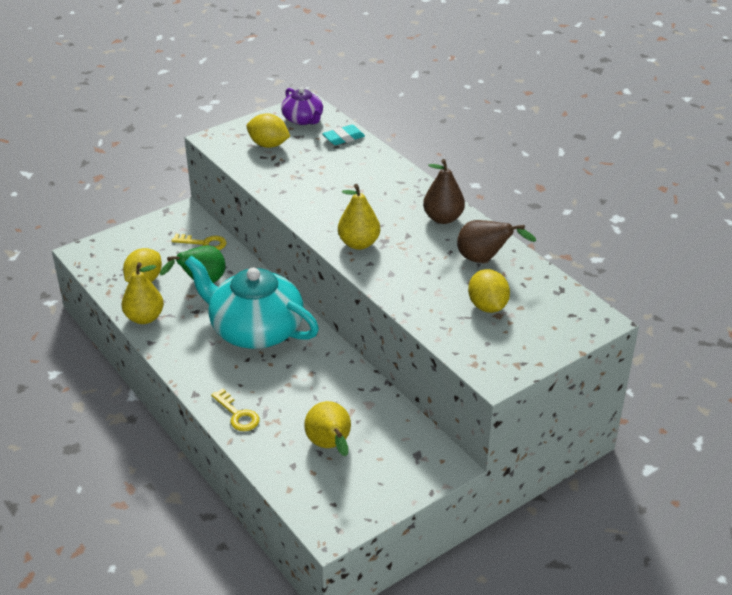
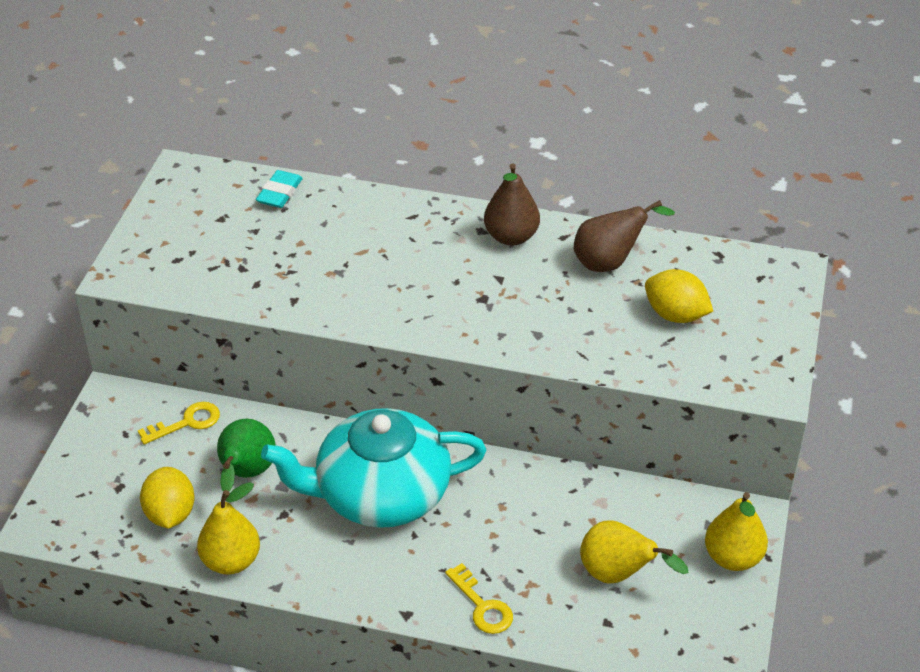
camera: 40 degrees left, 5 degrees up
yellow key [211,389,259,431] -> yellow key turned 45 degrees clockwise [445,563,513,634]
yellow lemon [247,113,290,148] -> none
purple teapot [281,87,323,125] -> none
yellow pear [338,184,380,250] -> yellow pear moved to [705,492,768,571]

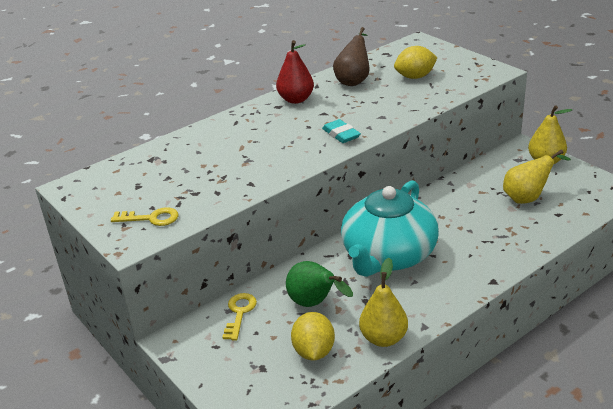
camera: 50 degrees left, 10 degrees down
yellow lemon [140,467,195,529] -> yellow lemon turned 60 degrees clockwise [291,312,335,360]
turquoise eraser [256,170,303,208] -> turquoise eraser moved to [322,119,361,143]
yellow key [445,563,513,634] -> yellow key moved to [111,207,179,226]
brown pear [484,163,540,246] -> red pear [276,40,314,104]

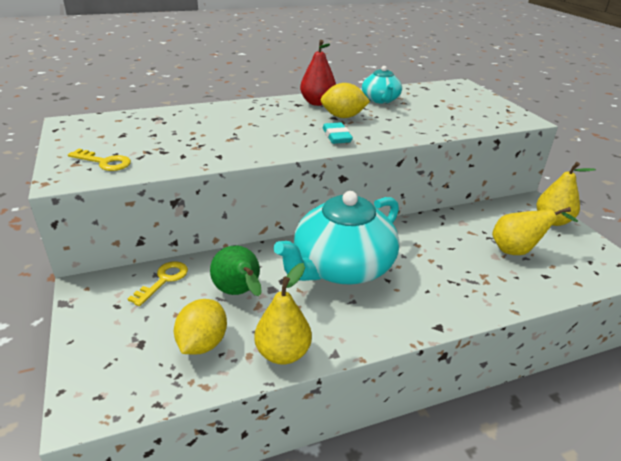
camera: 15 degrees right, 0 degrees up
brown pear [333,27,370,86] -> turquoise teapot [362,66,402,104]
yellow lemon [394,46,437,79] -> yellow lemon moved to [321,83,370,118]

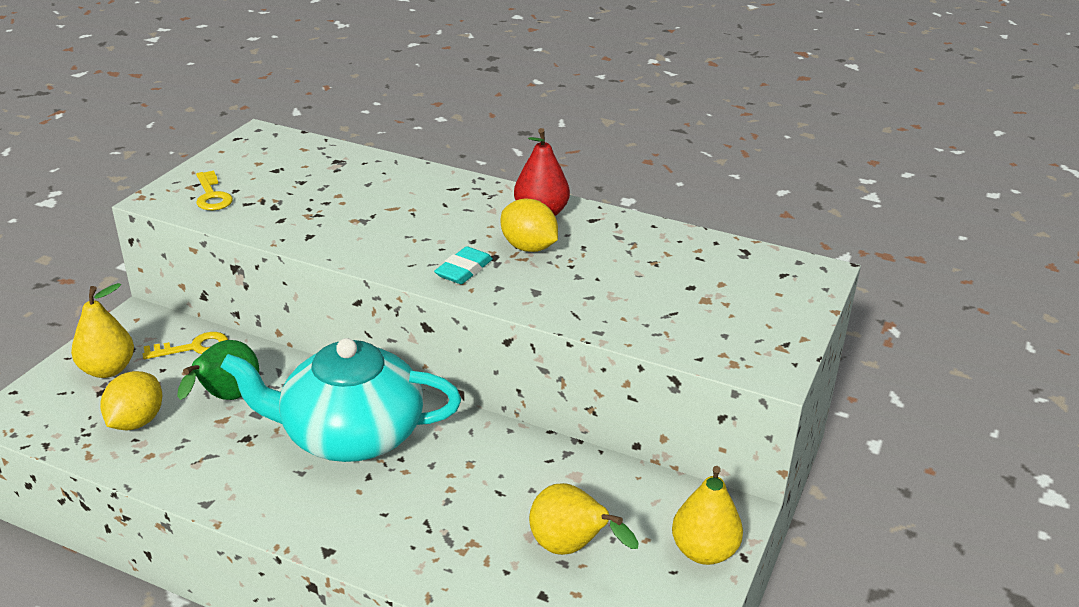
camera: 45 degrees right, 0 degrees up
yellow lemon [174,299,227,355] -> yellow lemon turned 45 degrees counterclockwise [100,371,163,430]
yellow pear [254,263,312,365] -> yellow pear moved to [71,283,134,378]
turquoise teapot [362,66,402,104] -> none

